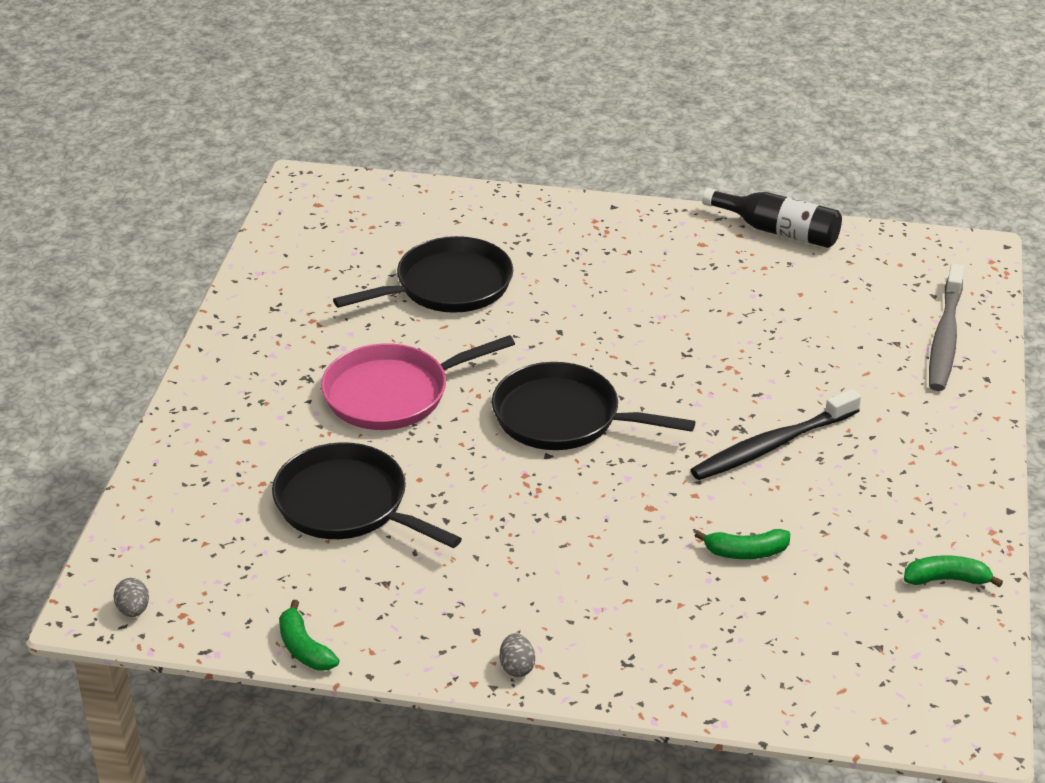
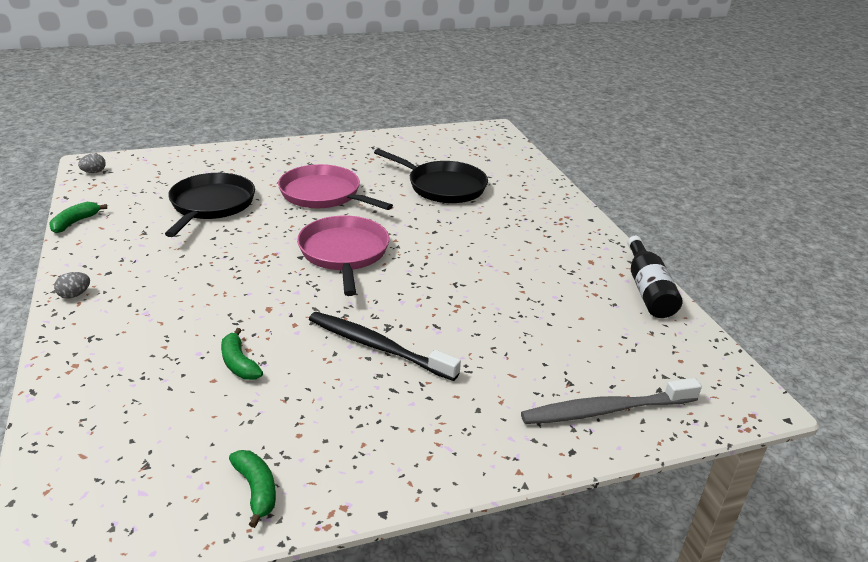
camera: 60 degrees right, 5 degrees down
black pan [492,362,695,450] -> pink pan [297,216,390,296]

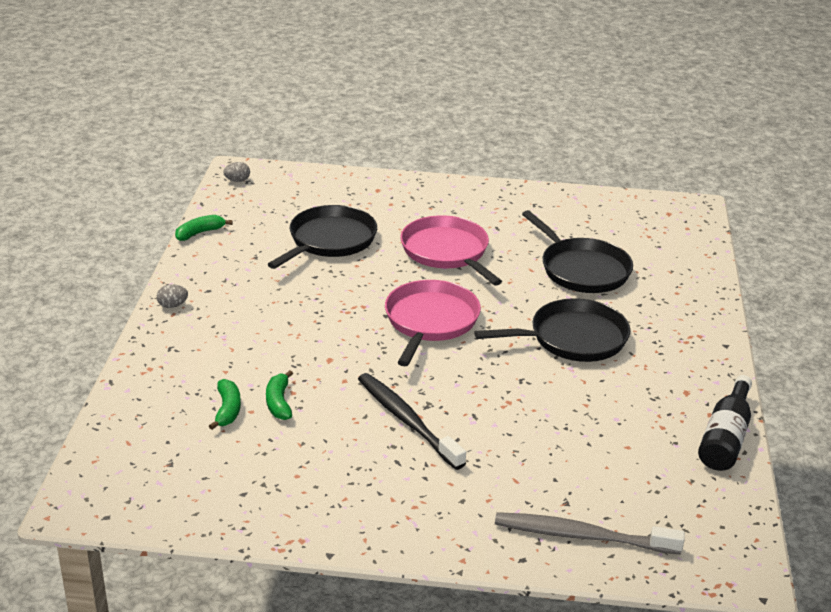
camera: 25 degrees right, 0 degrees up
green banana [229,450,276,528] -> green banana moved to [209,379,241,430]
none -> black pan [474,298,630,362]

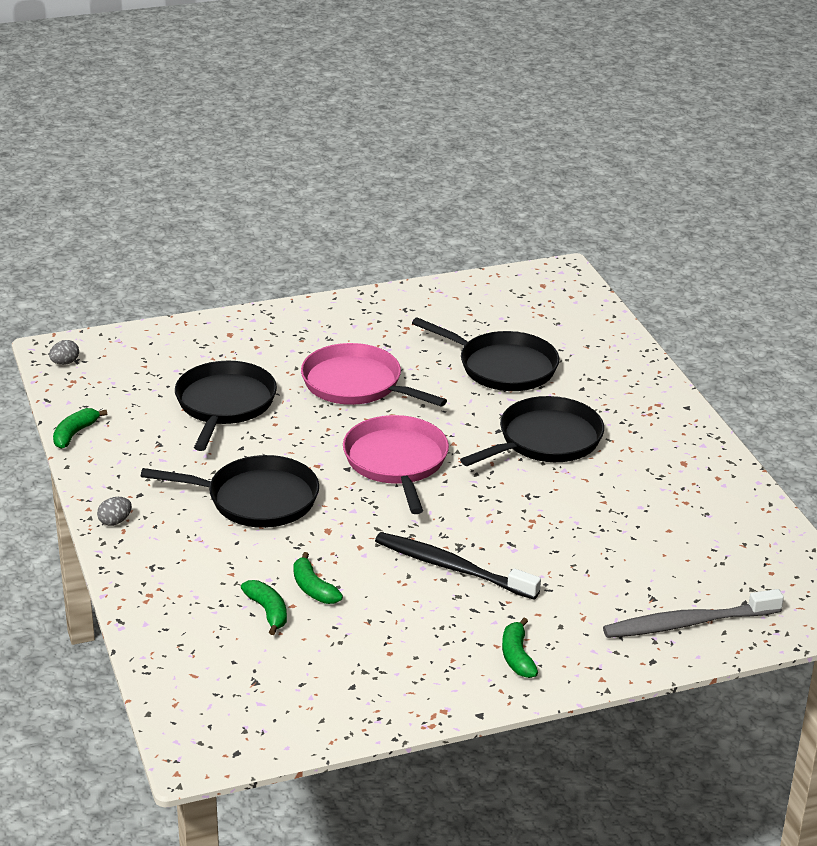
camera: 25 degrees left, 0 degrees up
black bottle [698,375,752,471] -> none
none -> black pan [141,455,319,528]
none -> green banana [502,617,538,678]

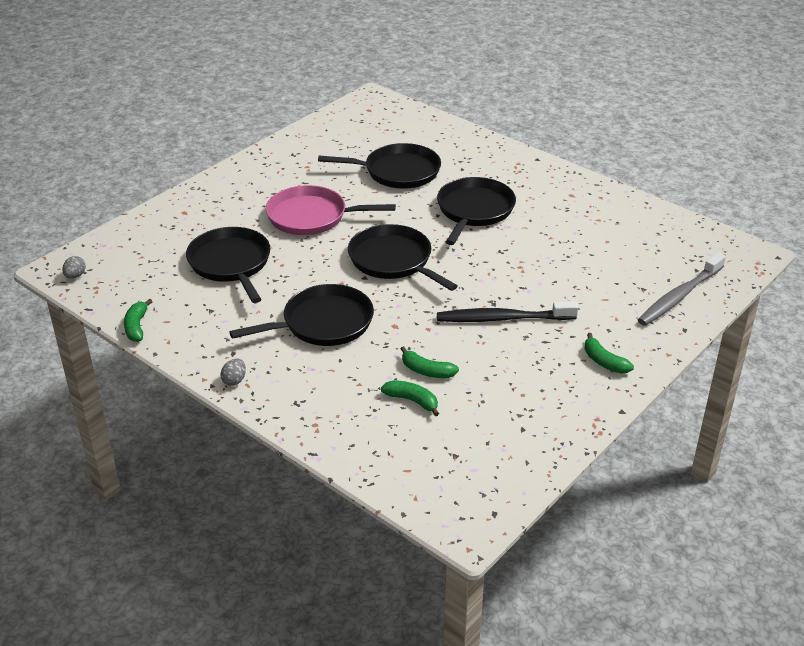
camera: 30 degrees left, 5 degrees up
pink pan [343,415,449,514] -> black pan [348,224,457,291]

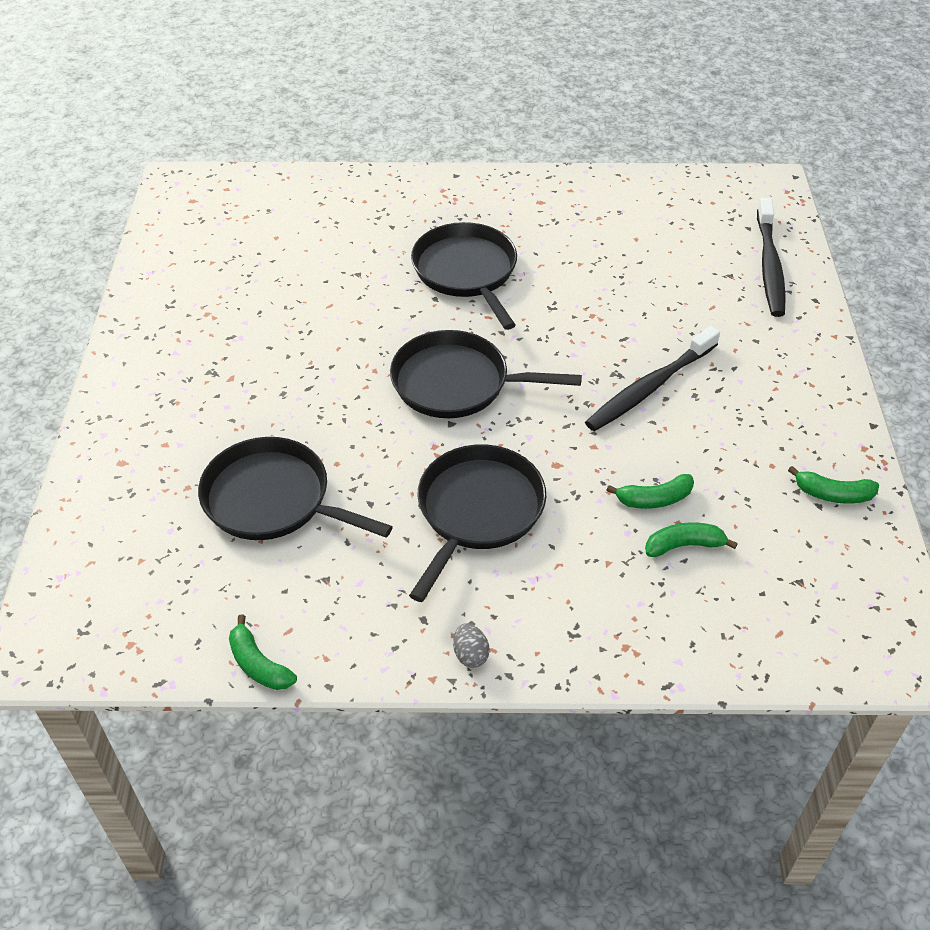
camera: 40 degrees left, 10 degrees up
grey egg [62,256,86,279] -> none
pink pan [266,185,396,235] -> none
black pan [318,143,441,189] -> none
green banana [585,333,634,374] -> green banana moved to [788,466,879,504]
grey toothbrush [637,252,726,326] -> black toothbrush [757,198,786,317]

